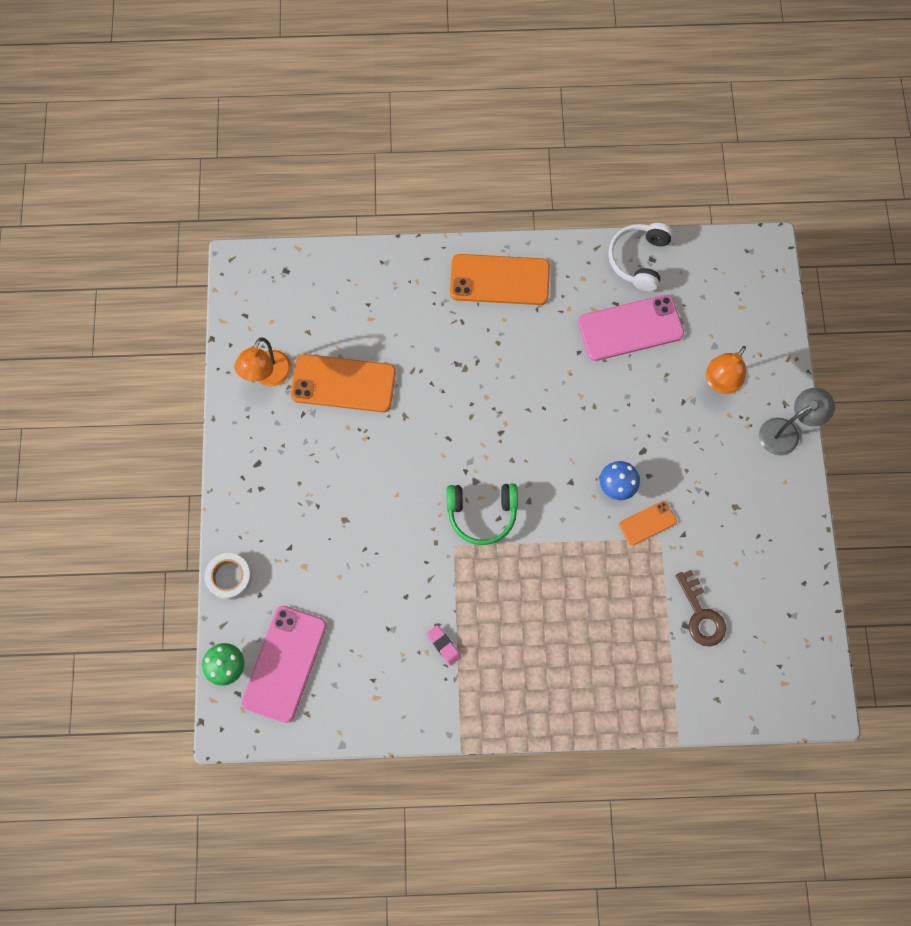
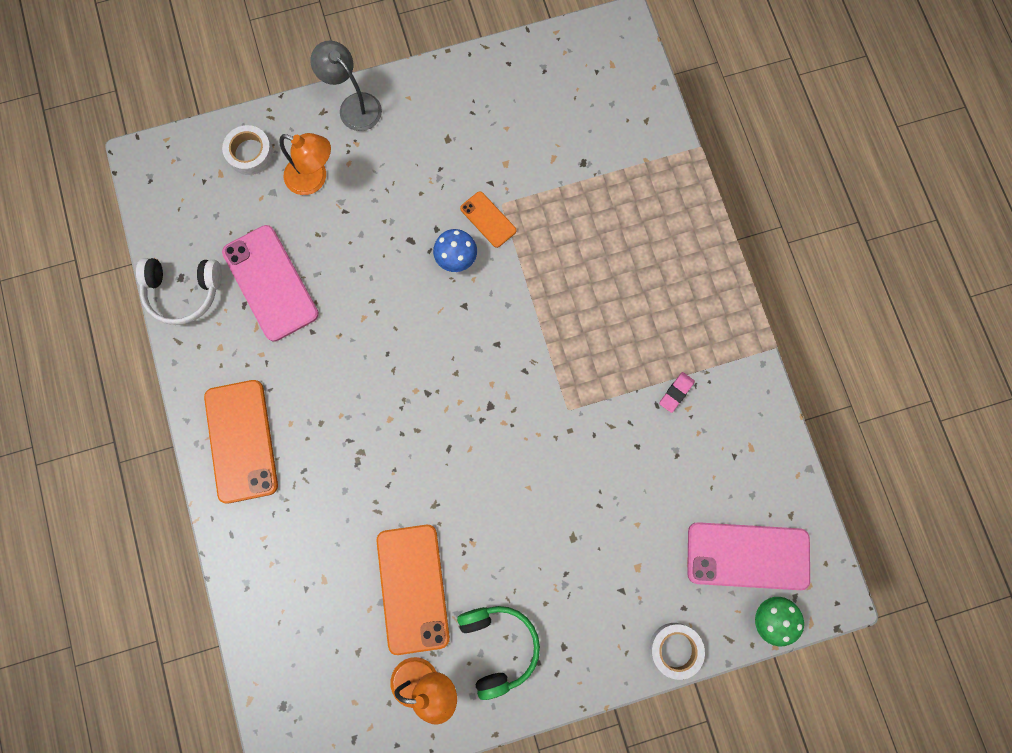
camera: 105 degrees left, 5 degrees up
green headphones [447,483,518,545] -> green headphones moved to [457,606,540,700]
brown key [676,570,726,646] -> none
none -> white tape [222,125,273,175]

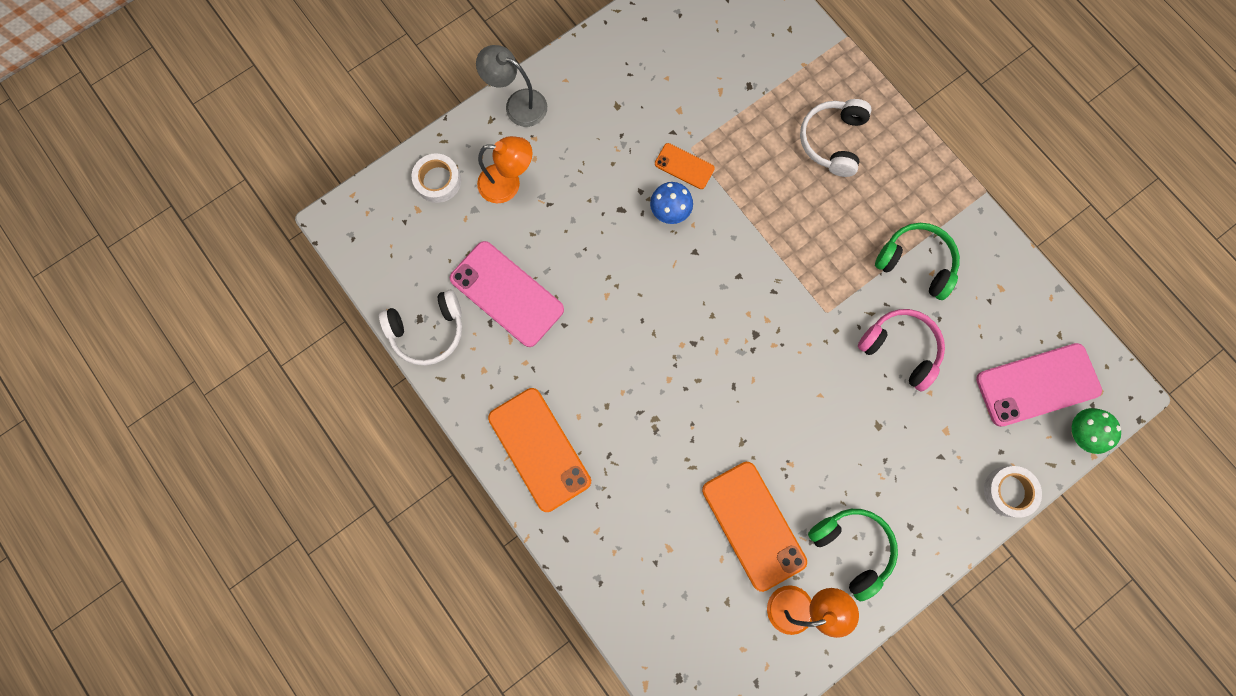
camera: 20 degrees left, 0 degrees up
pink eraser [659,372,695,413] -> green headphones [875,223,960,300]
none -> white headphones [800,99,872,177]
none -> pink headphones [858,309,945,392]

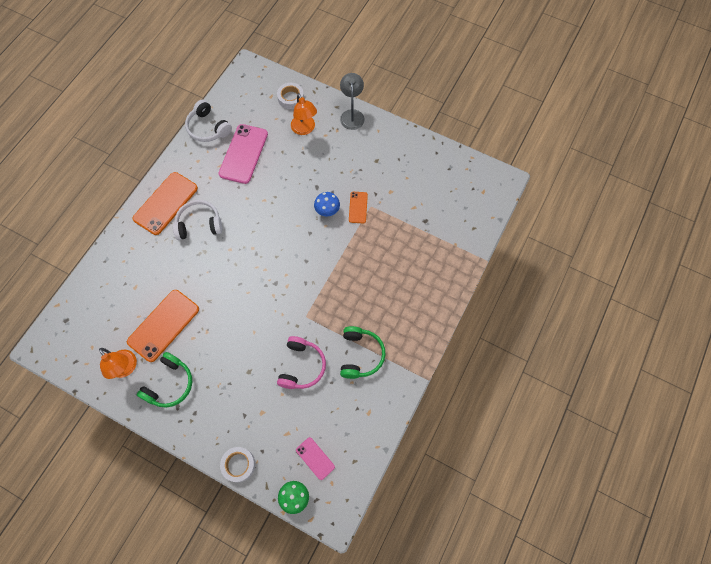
camera: 65 degrees right, 10 degrees down
white headphones [800,99,872,177] -> white headphones moved to [173,200,222,240]
pink phone [976,343,1102,427] -> pink phone [296,437,335,480], size x0.52

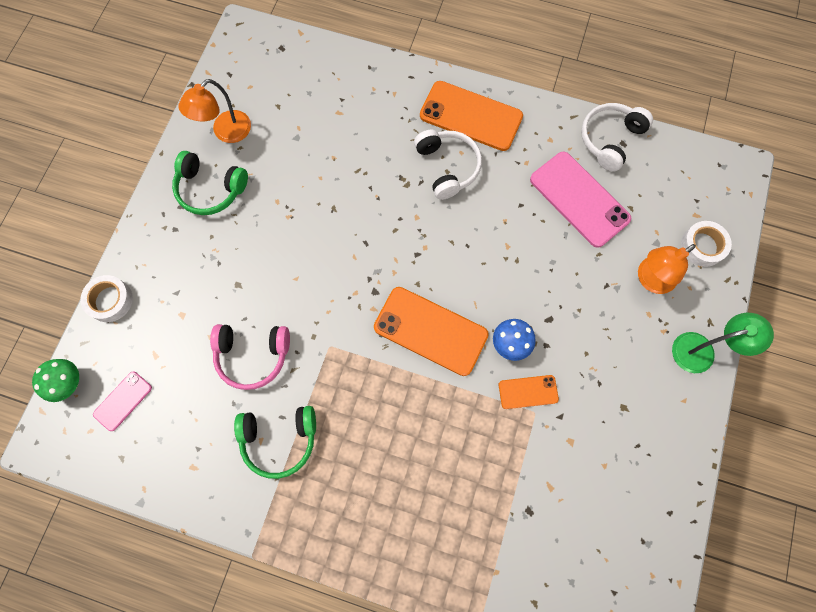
camera: 80 degrees right, 5 degrees up
orange phone [127,290,199,362] -> orange phone moved to [374,287,489,376]
pink phone [219,124,268,184] -> pink phone turned 45 degrees clockwise [530,152,632,248]
grey lamp [340,73,365,130] -> green lamp [672,313,774,373]

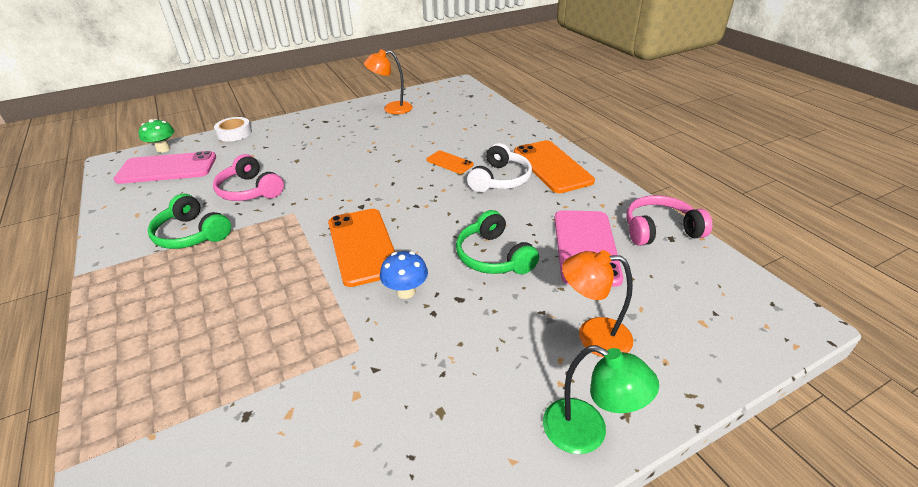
camera: 45 degrees right, 35 degrees down
pink phone [93,372,152,431] -> pink phone [114,151,216,184], size x1.93
green headphones [172,151,248,215] -> green headphones moved to [456,210,539,274]
orange phone [499,375,559,409] -> orange phone moved to [426,151,474,174]
white headphones [581,103,653,172] -> pink headphones [626,195,713,246]
white tape [681,221,732,267] -> none

